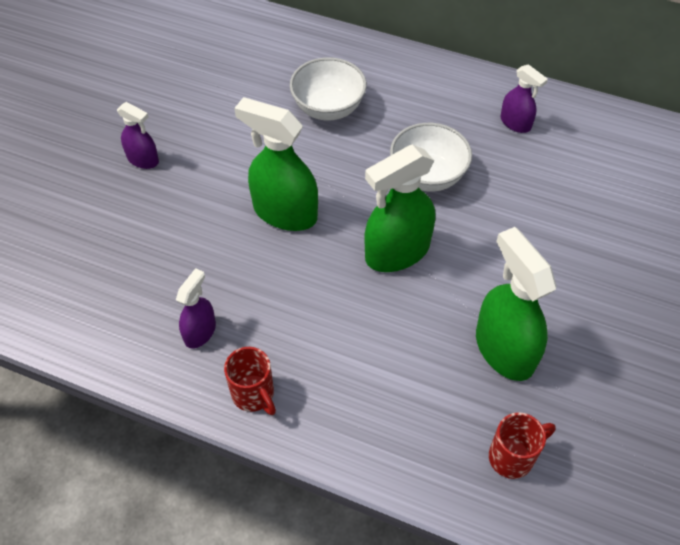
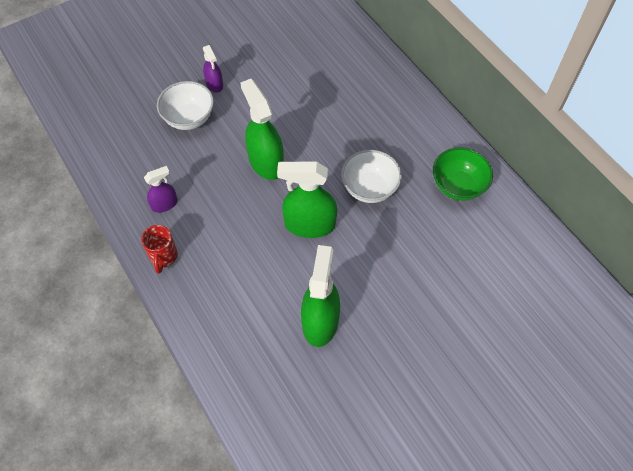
camera: 35 degrees right, 5 degrees up
white bowl [290,57,367,121] -> white bowl moved to [157,81,214,130]
red mug [489,412,556,479] -> none
purple spray bottle [500,64,548,133] -> green bowl [433,147,493,201]

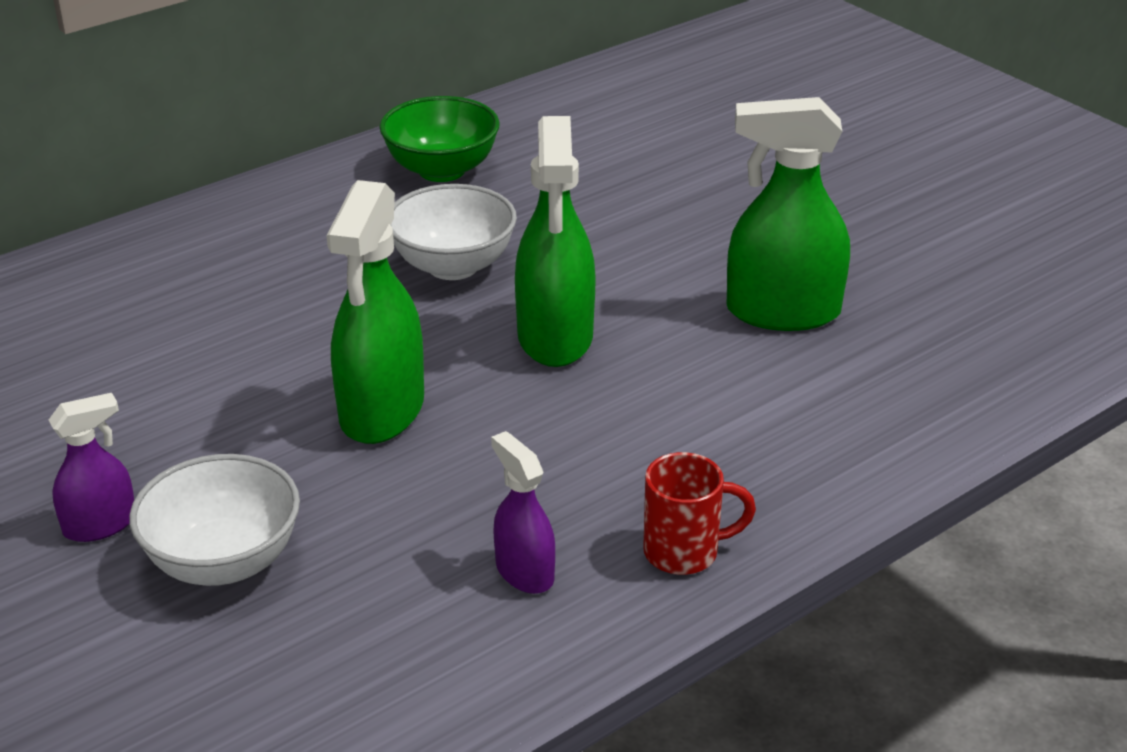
camera: 95 degrees left, 25 degrees down
green spray bottle [240,79,284,180] -> green spray bottle turned 45 degrees counterclockwise [326,180,424,444]

